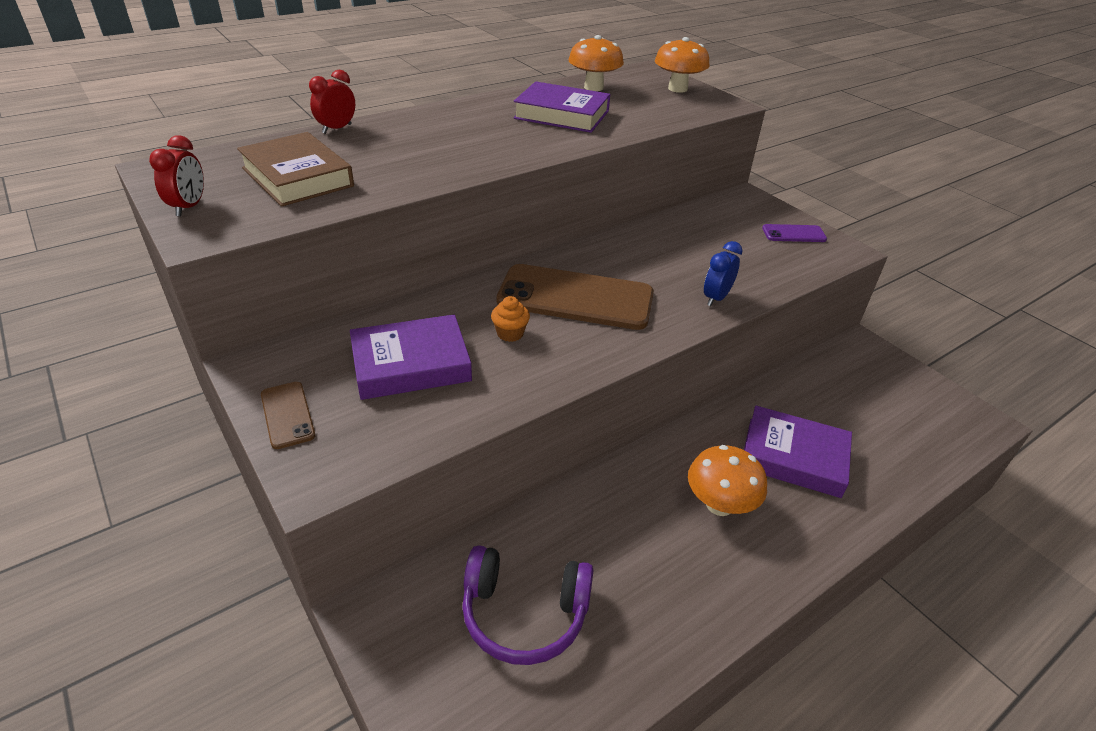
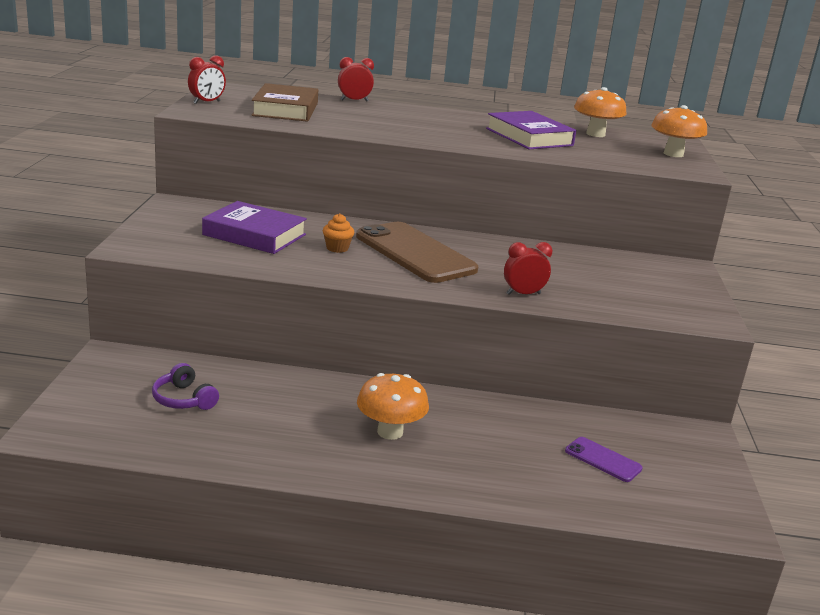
camera: 40 degrees right, 15 degrees down
brown phone [261,382,316,449] -> none
purple headphones [462,545,594,665] -> purple headphones [152,363,219,410], size x0.62
blue clock [704,241,742,306] -> red clock [504,242,552,295]
purple book [744,406,852,498] -> none
purple phone [762,224,827,242] -> purple phone moved to [565,437,643,482]

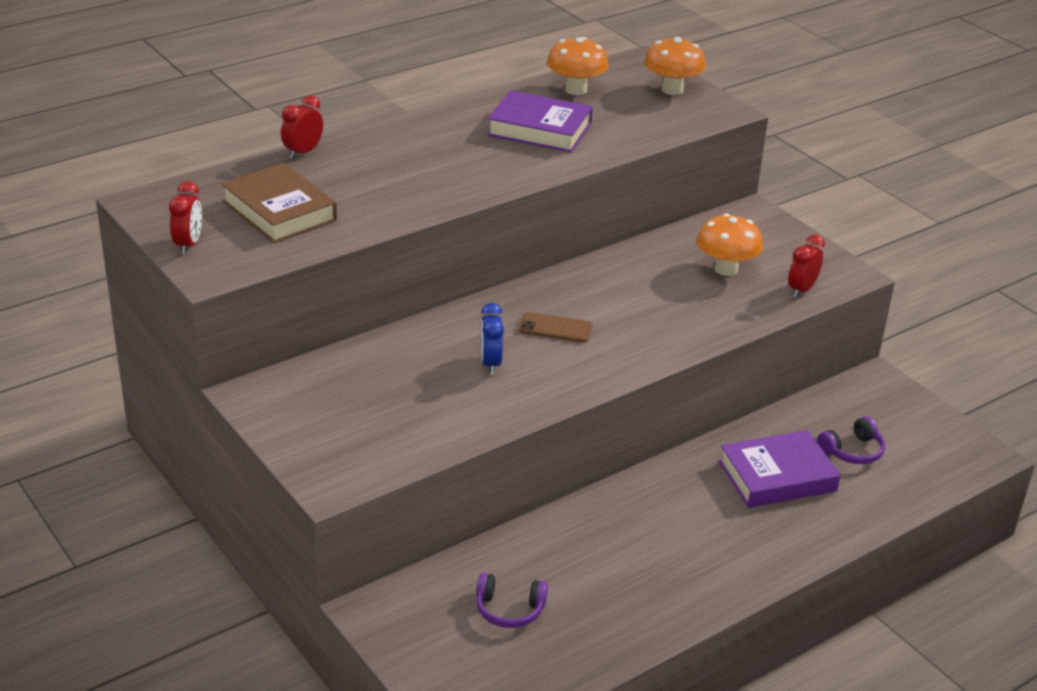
camera: 40 degrees left, 10 degrees up
purple book [202,201,307,254] -> purple book moved to [719,430,841,508]
orange cupcake [323,213,354,253] -> blue clock [481,303,504,374]
brown phone [356,222,478,283] -> brown phone [518,312,592,343], size x0.46
orange mushroom [357,373,429,440] -> orange mushroom moved to [697,213,763,276]
red clock [504,242,552,295] -> red clock moved to [788,235,825,298]
purple phone [565,437,643,482] -> purple headphones [817,416,885,464]

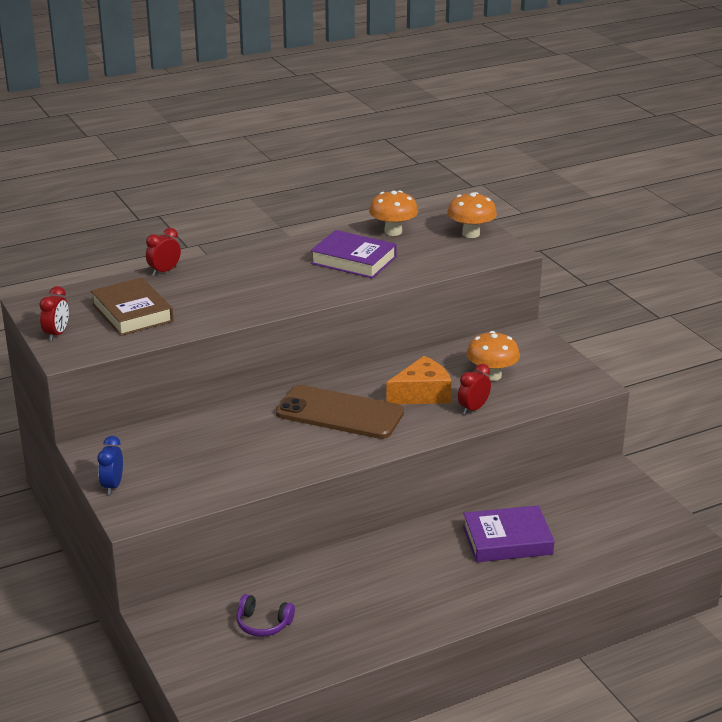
camera: 10 degrees right, 5 degrees down
blue clock [481,303,504,374] -> blue clock moved to [97,436,123,495]
brown phone [518,312,592,343] -> brown phone [276,385,404,439], size x2.16
red clock [788,235,825,298] -> red clock moved to [458,364,491,415]
purple headphones [817,416,885,464] -> none
none -> orange cheese [386,356,451,404]

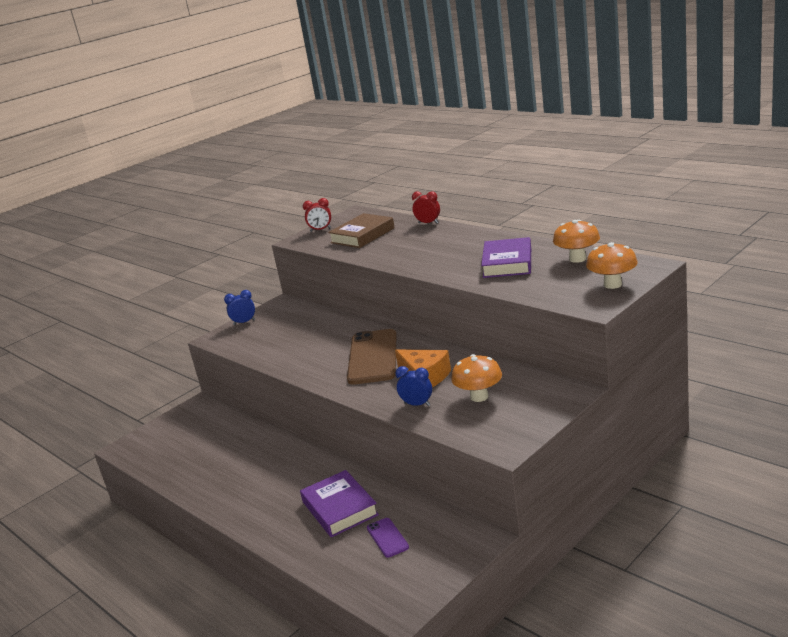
camera: 75 degrees right, 5 degrees down
purple headphones [237,594,295,637] -> none
red clock [458,364,491,415] -> blue clock [396,366,432,406]
none -> purple phone [367,518,409,558]

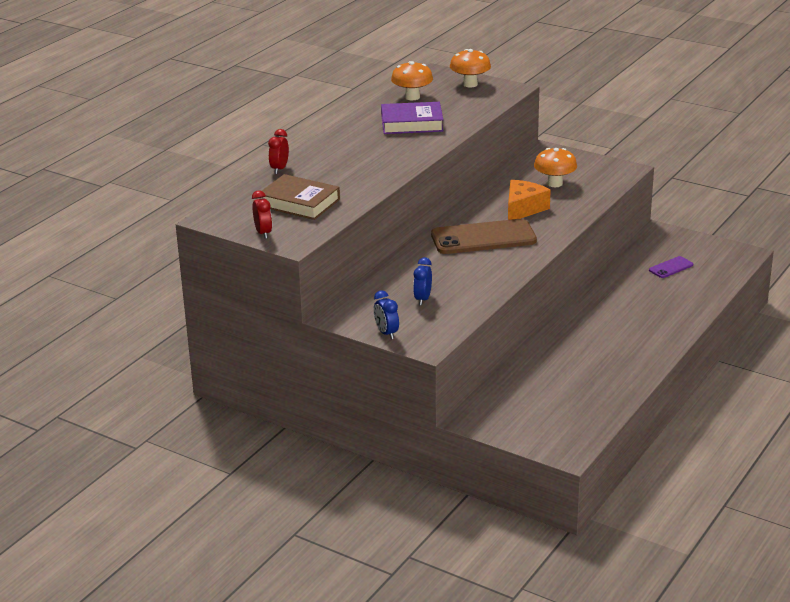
camera: 105 degrees left, 5 degrees up
purple book [300,470,379,537] -> none
blue clock [396,366,432,406] -> blue clock moved to [413,257,432,306]

